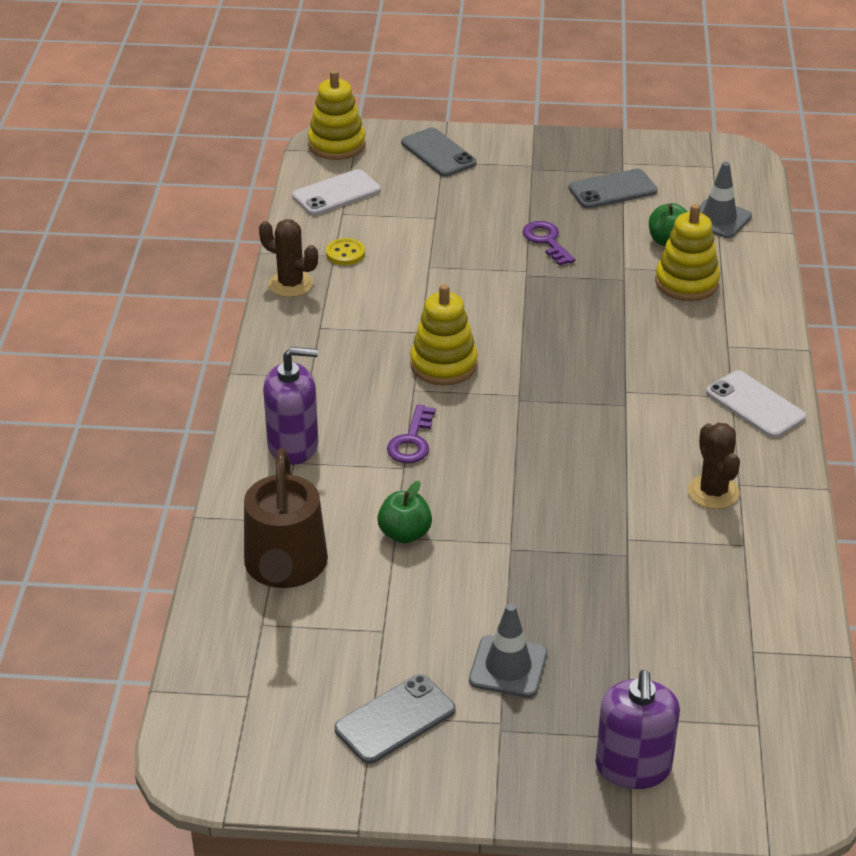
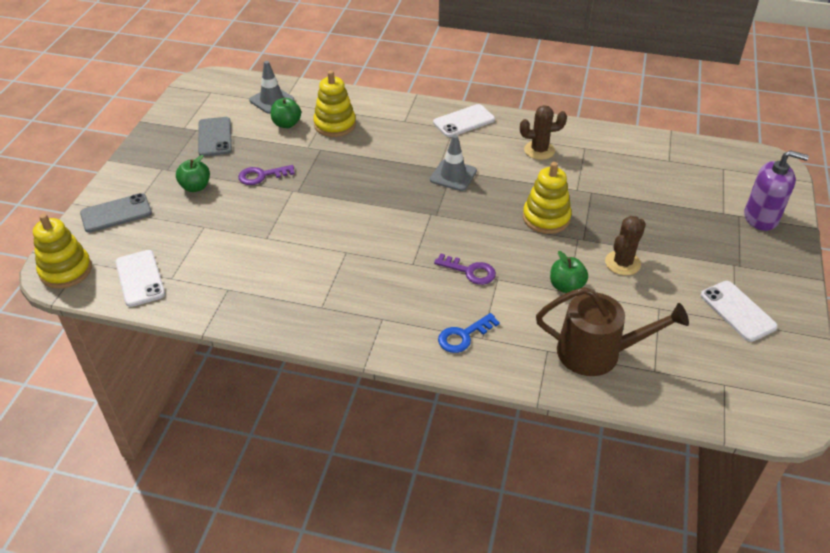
camera: 80 degrees left, 5 degrees up
brown cactus [259,219,318,297] -> brown cactus moved to [605,216,646,276]
purple soap dispenser [263,347,318,465] -> blue key [438,313,500,353]
yellow button [326,238,365,265] -> none
grey phone [334,674,456,764] -> white phone [700,281,778,342]
yellow stacking toy [410,284,478,385] -> yellow stacking toy moved to [523,162,572,234]
grey traffic cone [469,603,547,698] -> grey traffic cone moved to [430,134,477,191]
none -> green apple [176,155,210,192]

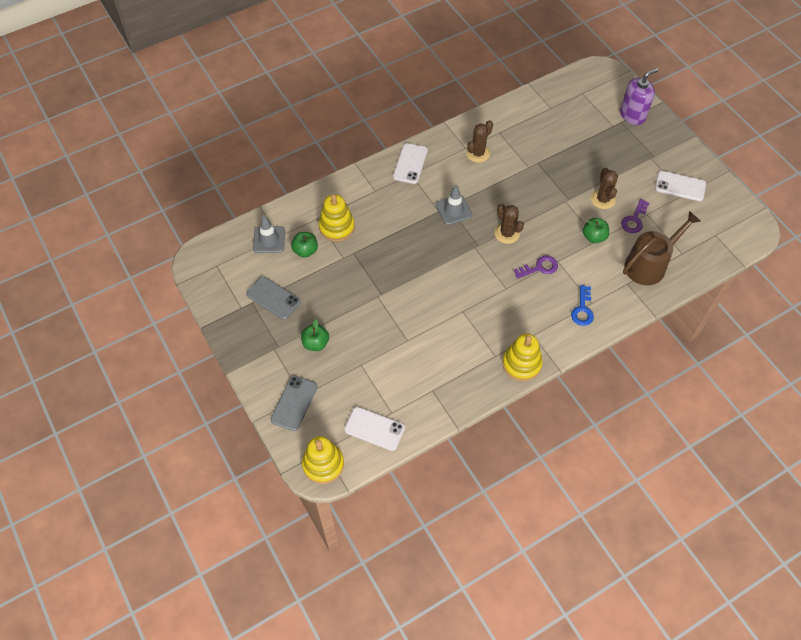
camera: 45 degrees left, 15 degrees up
purple key [238,165,295,185] -> purple key moved to [621,199,649,233]
yellow stacking toy [523,162,572,234] -> yellow stacking toy moved to [502,334,542,381]
none -> brown cactus [495,204,524,244]

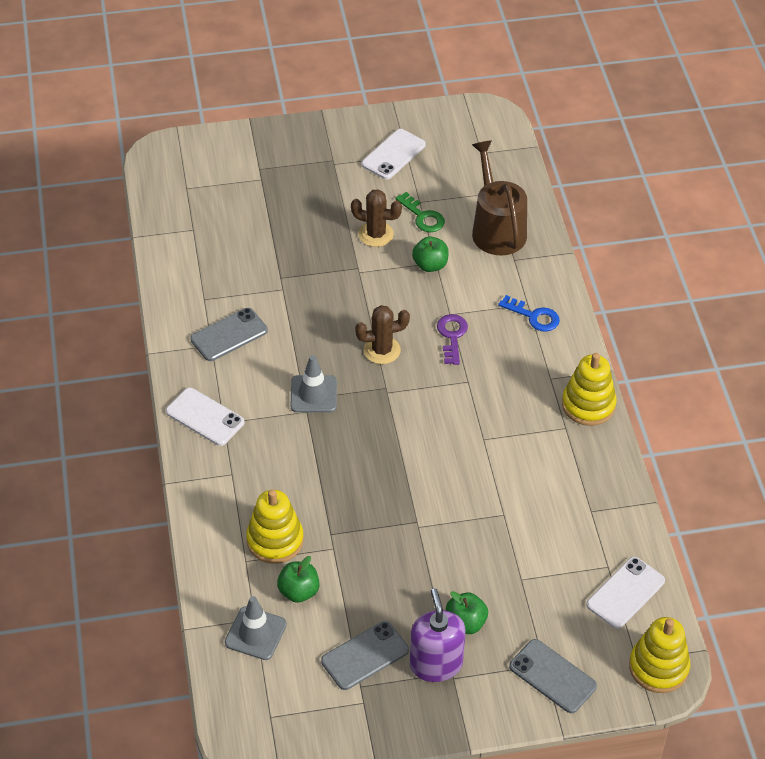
camera: 70 degrees left, 10 degrees down
brown cactus [466,120,493,163] -> grey phone [190,308,268,361]
purple soap dispenser [620,68,658,125] -> purple soap dispenser moved to [410,588,466,682]
purple key [621,199,649,233] -> green key [395,192,445,232]

